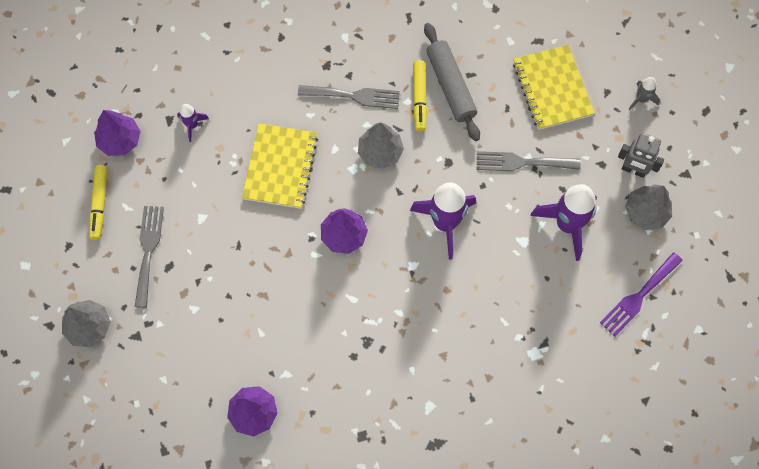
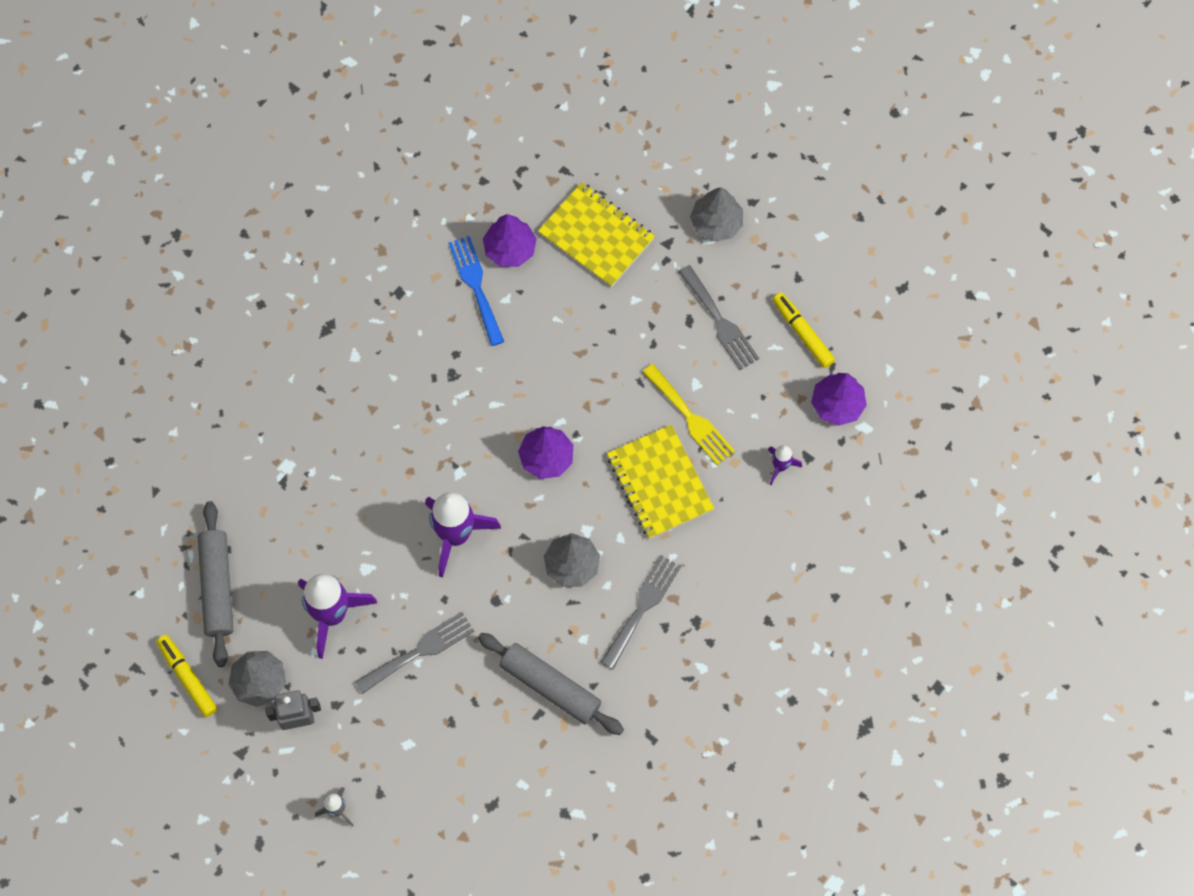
camera: 145 degrees right, 0 degrees up
grey fork [298,85,400,109] -> grey fork turned 150 degrees clockwise [601,555,681,669]
yellow marker [413,60,427,132] -> yellow marker moved to [156,635,217,717]
yellow notebook [513,45,595,130] -> yellow notebook moved to [538,182,655,287]
purple fork [600,252,683,336] -> grey rolling pin [198,501,234,667]
none -> blue fork [448,236,504,346]
none -> yellow fork [643,364,735,465]

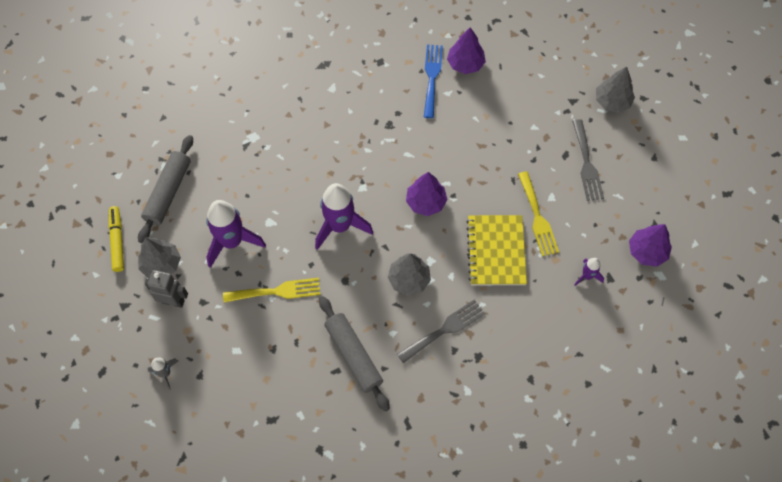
camera: 25 degrees right, 5 degrees down
grey fork [355,612,475,694] -> yellow fork [223,278,320,303]
yellow notebook [538,182,655,287] -> none
yellow marker [773,292,835,368] -> none

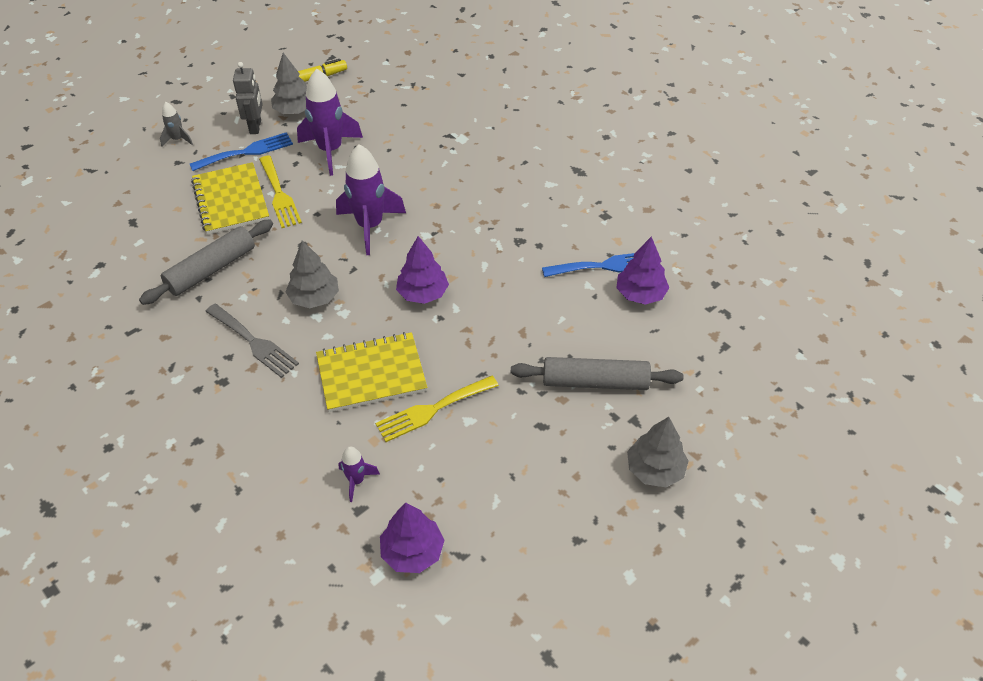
camera: 75 degrees right, 15 degrees down
grey rolling pin [138,135,193,243] -> grey rolling pin moved to [511,357,683,390]
grey fork [572,119,604,201] -> none
none -> blue fork [190,132,293,171]
none -> yellow notebook [191,162,269,235]

